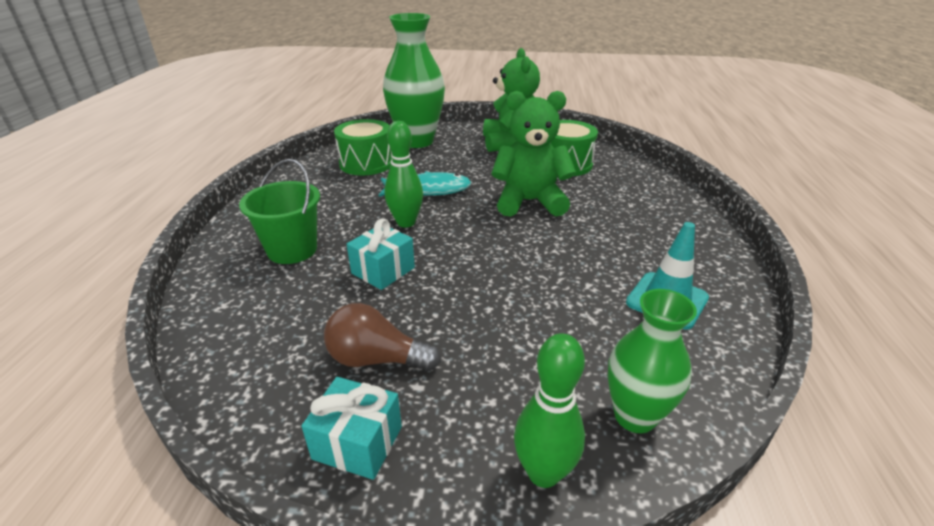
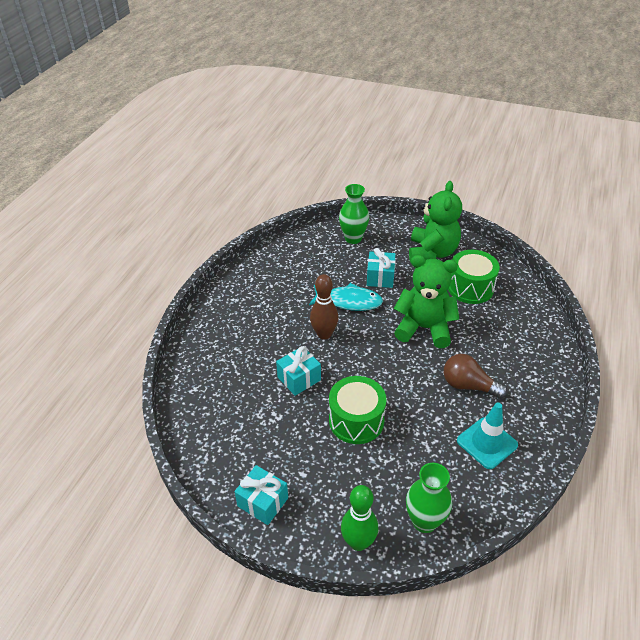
camera: 15 degrees right, 10 degrees up
green bucket [239,159,320,264] -> none
brown light bulb [324,303,441,371] -> brown light bulb moved to [444,354,508,399]
green drum [334,119,393,175] -> green drum moved to [329,376,386,444]
green vase [383,13,445,148] -> green vase [339,184,369,244], size x0.60
green bowling pin [385,121,423,227] -> brown bowling pin [310,274,338,340]
none -> turquoise gift [367,248,396,288]

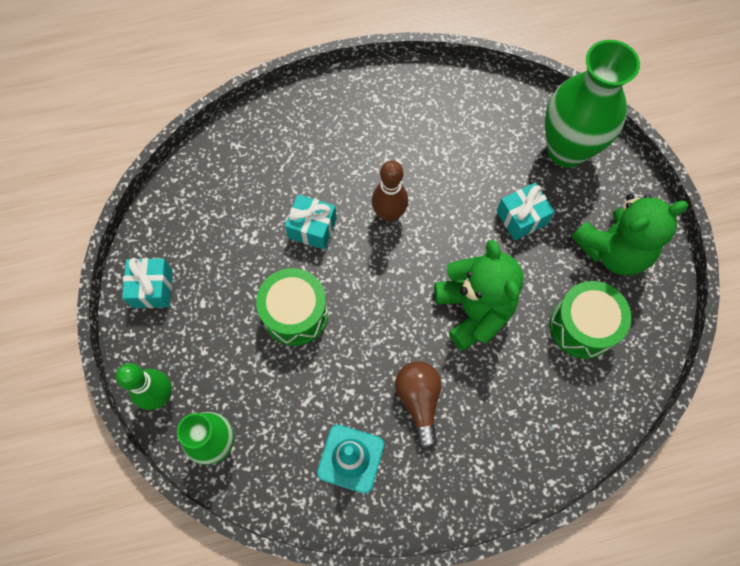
camera: 55 degrees right, 25 degrees up
turquoise fish [309,283,383,311] -> none
green vase [339,184,369,244] -> green vase [545,40,640,168], size x1.68

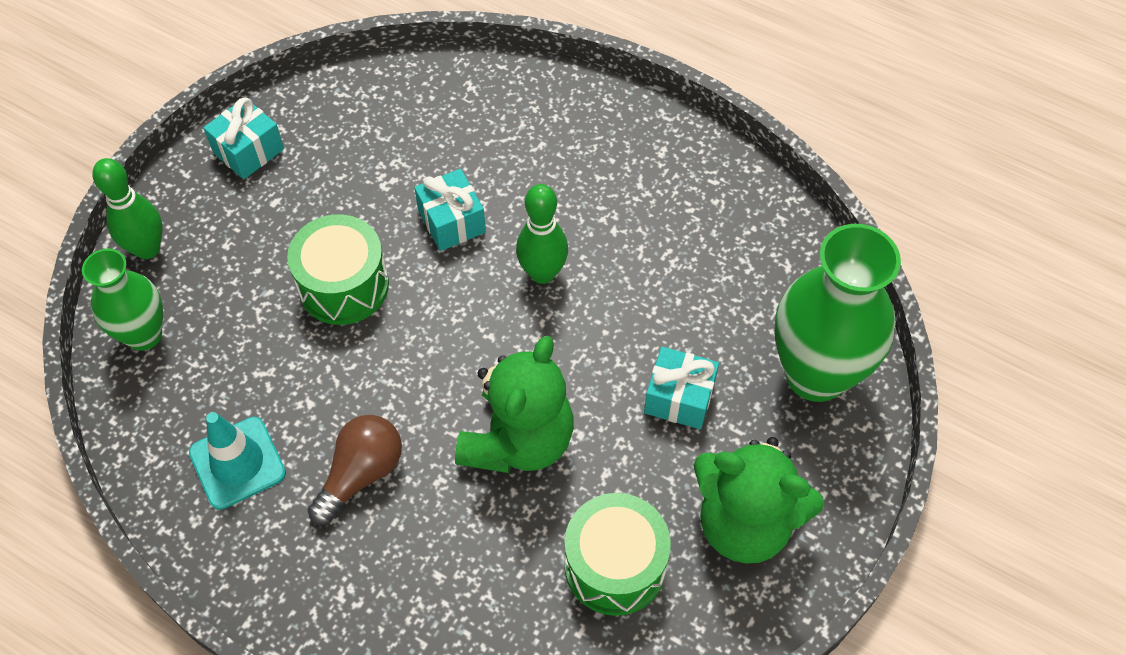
camera: 45 degrees right, 10 degrees down
brown bowling pin [372,160,408,222] -> green bowling pin [516,184,568,284]

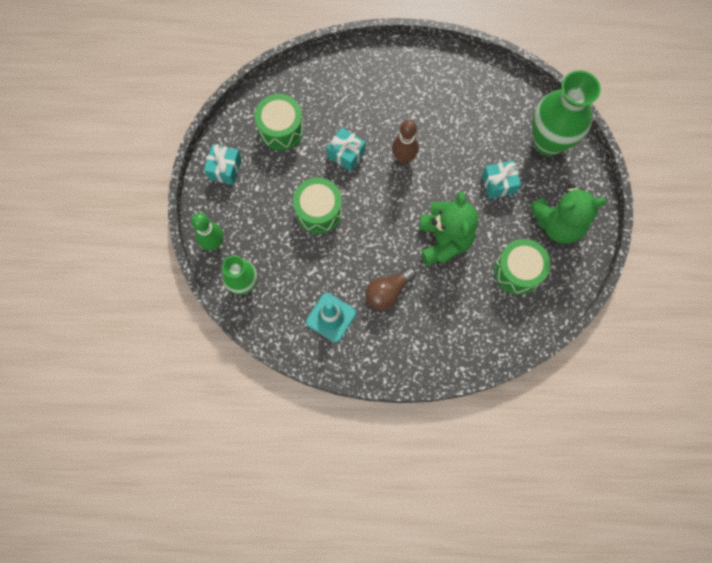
camera: 30 degrees left, 15 degrees up
brown light bulb [308,415,402,525] -> brown light bulb turned 135 degrees counterclockwise [365,267,416,310]
green bowling pin [516,184,568,284] -> brown bowling pin [392,120,419,163]
none -> green drum [255,94,304,151]

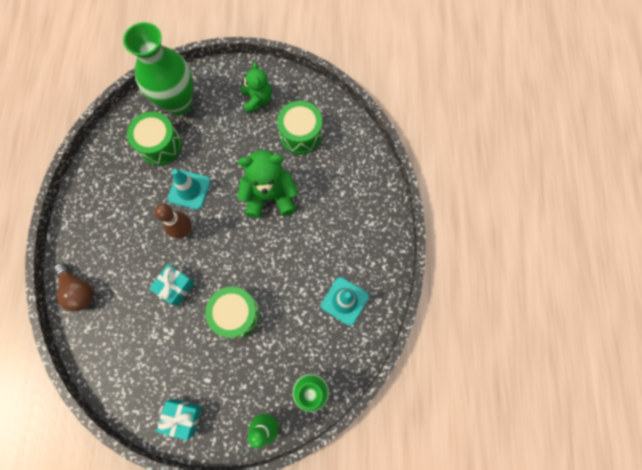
camera: 90 degrees left, 0 degrees up
green drum [255,94,304,151] -> green drum moved to [127,112,182,165]
brown light bulb [365,267,416,310] -> brown light bulb moved to [54,263,93,312]
turquoise gift [482,160,521,199] -> none
green teddy bear [530,184,607,244] -> green teddy bear [241,62,272,113], size x0.65
none -> turquoise traffic cone [167,169,211,210]

